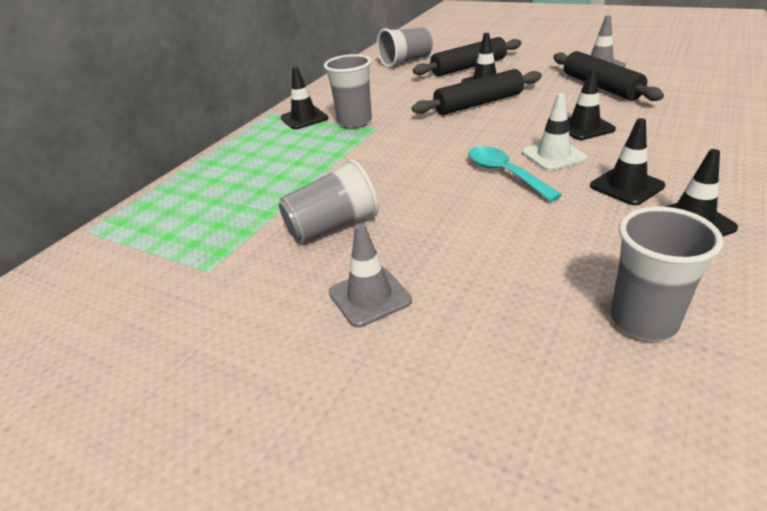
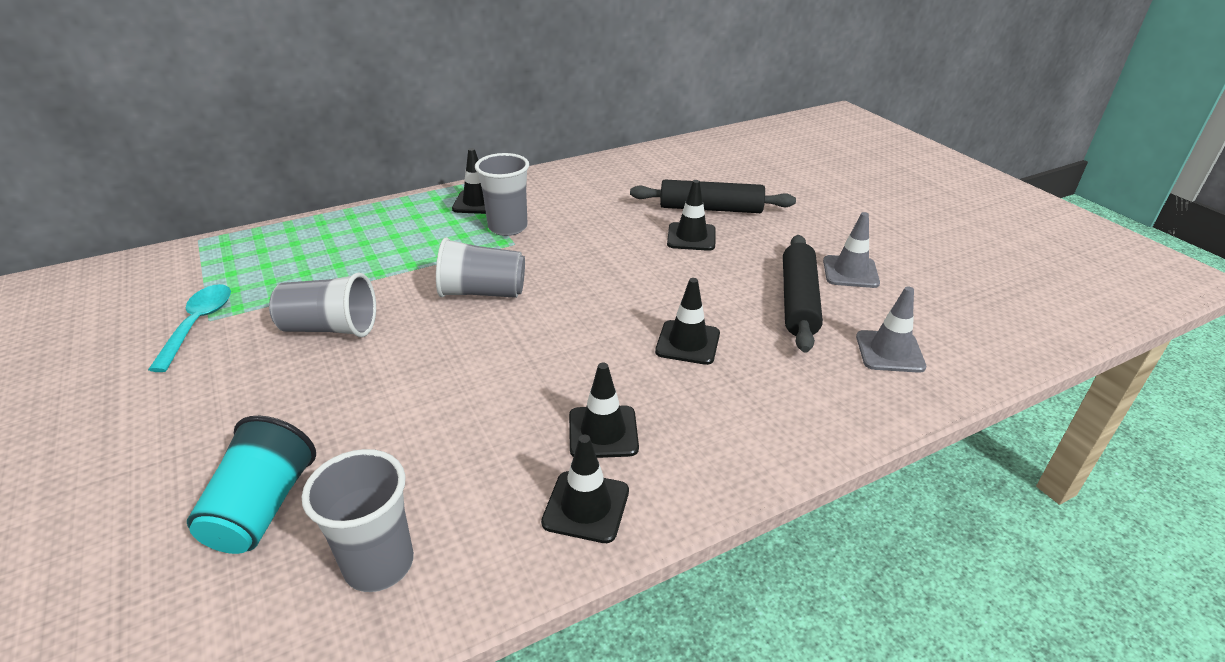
camera: 30 degrees right, 0 degrees up
grey traffic cone [329,223,412,328] -> grey traffic cone moved to [856,286,926,373]
grey cup [377,27,433,68] -> grey cup moved to [436,237,525,298]
black rolling pin [412,69,542,115] -> none
turquoise spoon [468,146,562,202] -> turquoise spoon moved to [148,284,231,372]
white traffic cone [522,93,587,171] -> none
none -> turquoise cup [187,416,316,554]

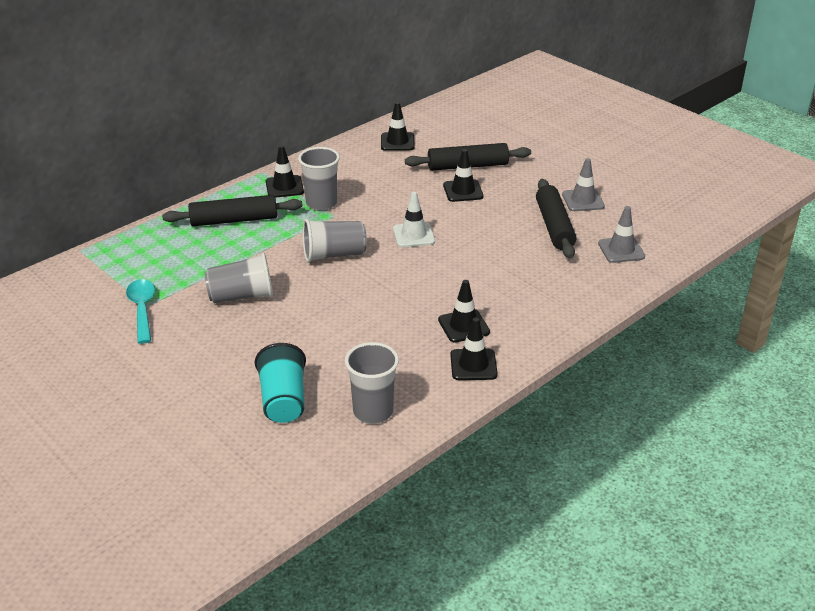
camera: 15 degrees left, 0 degrees up
black traffic cone [655,278,720,365] -> black traffic cone moved to [381,102,415,151]
none -> black rolling pin [162,195,302,226]
none -> white traffic cone [393,192,435,247]

